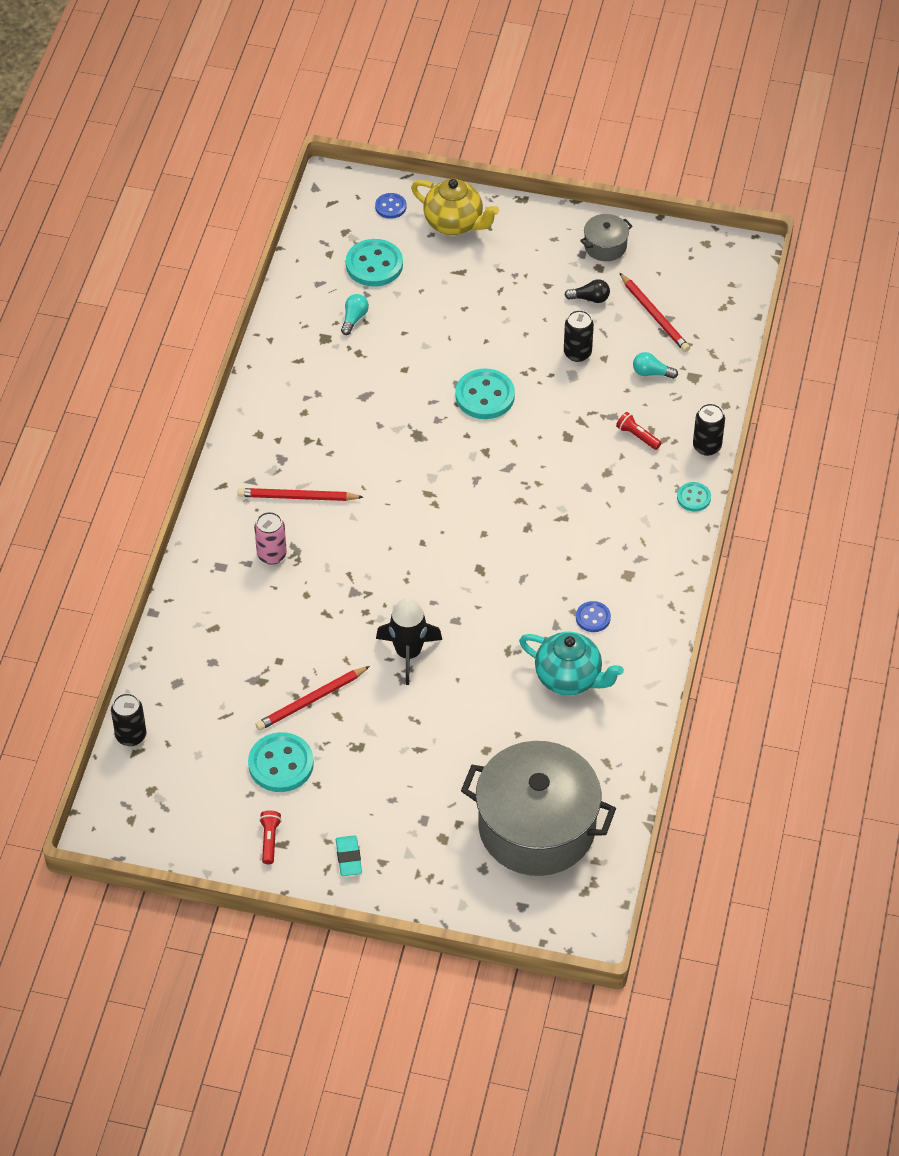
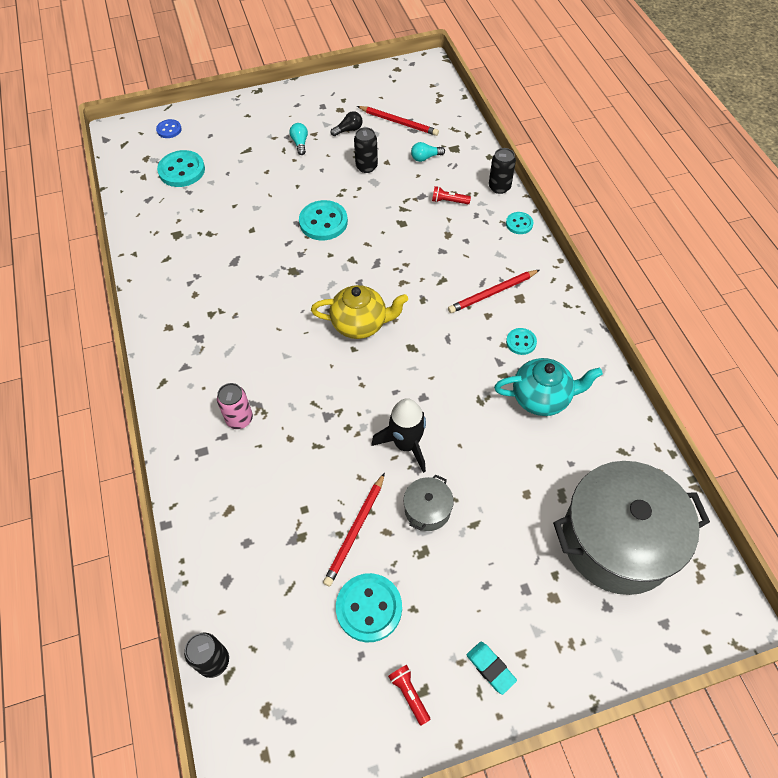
camera: 30 degrees left, 5 degrees up
red pencil [237,488,363,501] -> red pencil moved to [448,270,539,313]
turquoise light bulb [341,294,369,335] -> turquoise light bulb moved to [289,123,308,155]
yellow teapot [411,179,499,235] -> yellow teapot moved to [311,285,408,339]
blue button [576,601,611,632] -> turquoise button [506,328,537,355]
grey pot [580,214,632,261] -> grey pot moved to [404,474,454,531]

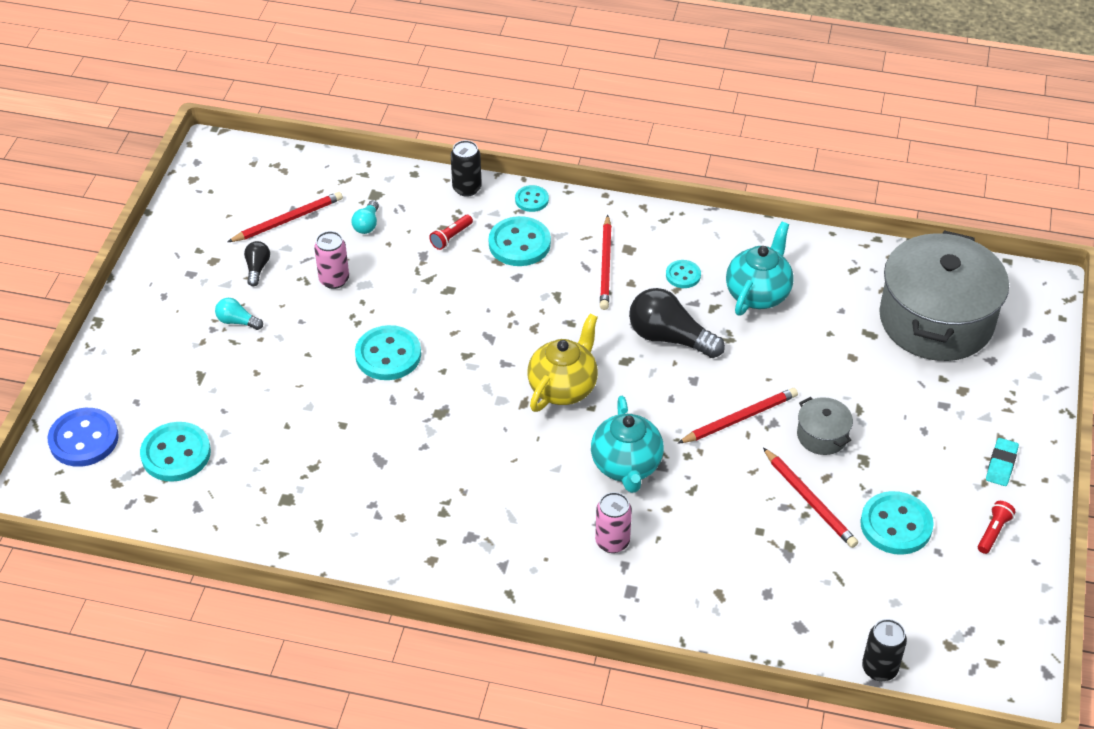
camera: 60 degrees left, 10 degrees down
blue button [156,119,182,138] -> blue button [48,408,119,467], size x1.80
black can [354,127,378,173] -> pink can [314,231,349,289]
black rocket [372,398,426,473] -> red pencil [677,388,798,444]
red flashlight [388,665,430,726] -> red flashlight turned 120 degrees clockwise [978,501,1016,554]
turquoise eraser [466,642,517,695] -> turquoise eraser turned 60 degrees counterclockwise [986,438,1019,486]
none -> turquoise button [489,216,551,266]
none -> turquoise teapot [591,396,664,493]
none -> black light bulb [629,288,725,358]

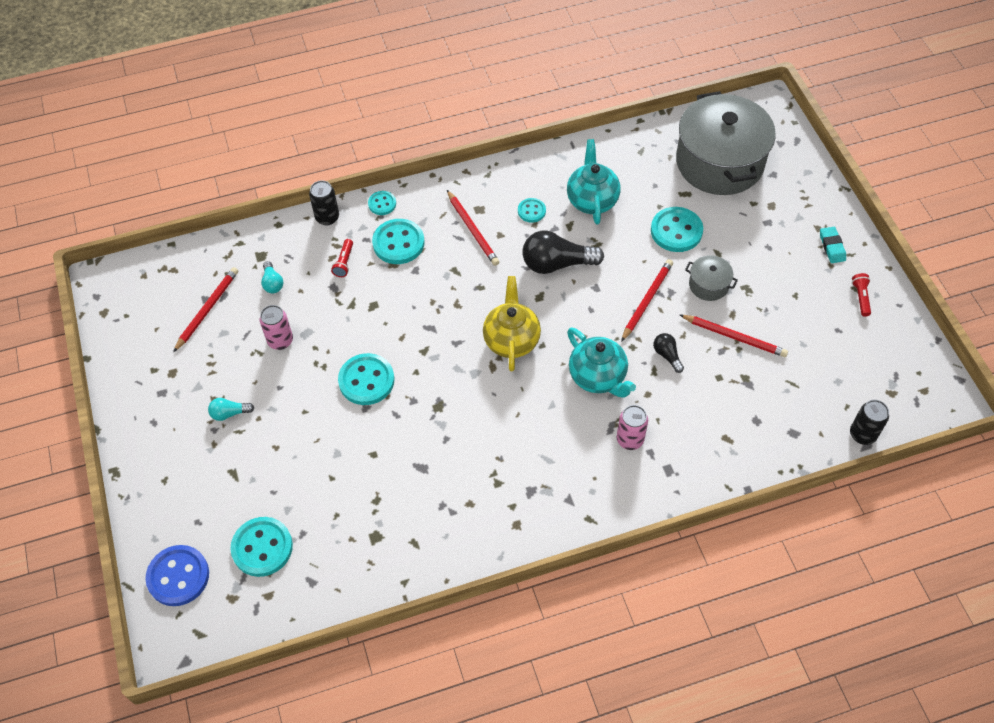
camera: 30 degrees left, 10 degrees up
black light bulb [244,241,270,286] -> black light bulb moved to [653,333,684,373]
turquoise button [860,491,934,555] -> turquoise button moved to [651,207,703,252]

